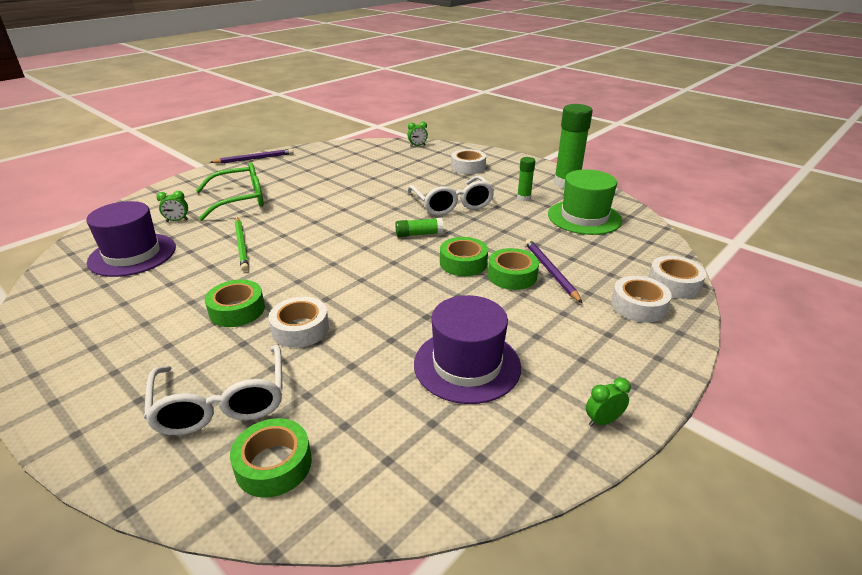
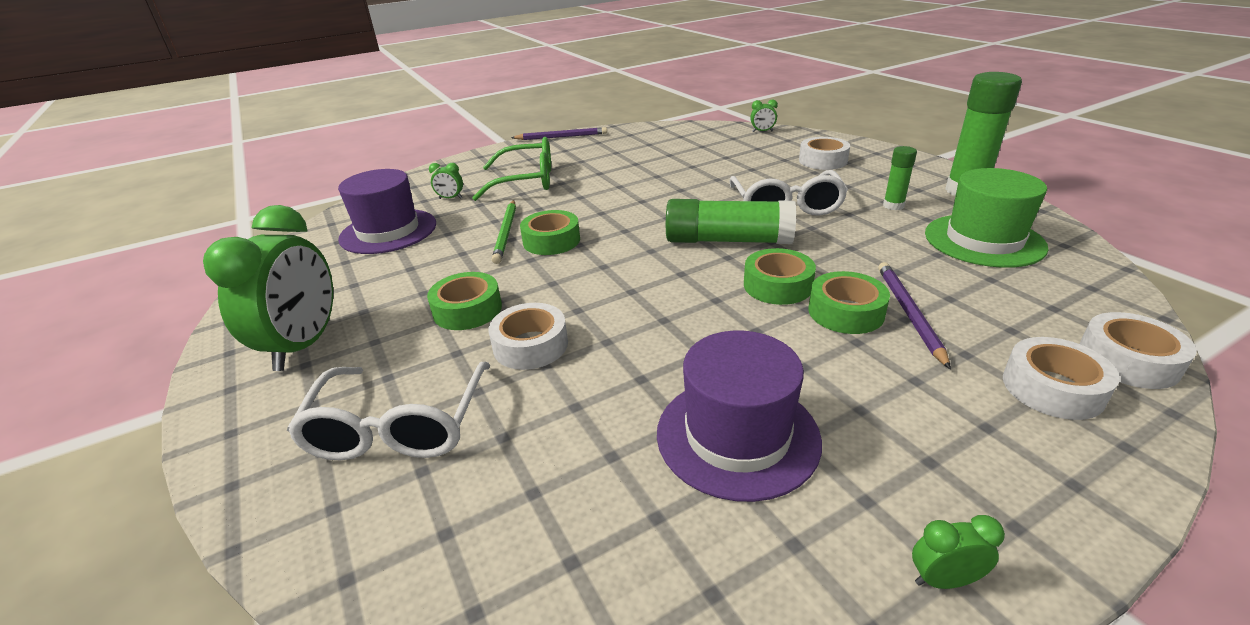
camera: 20 degrees right, 0 degrees up
green tape [230,418,312,498] -> green tape moved to [520,210,580,255]
green glue stick [395,218,444,237] -> green glue stick [666,199,796,244], size x1.95
none -> green clock [203,205,333,371]

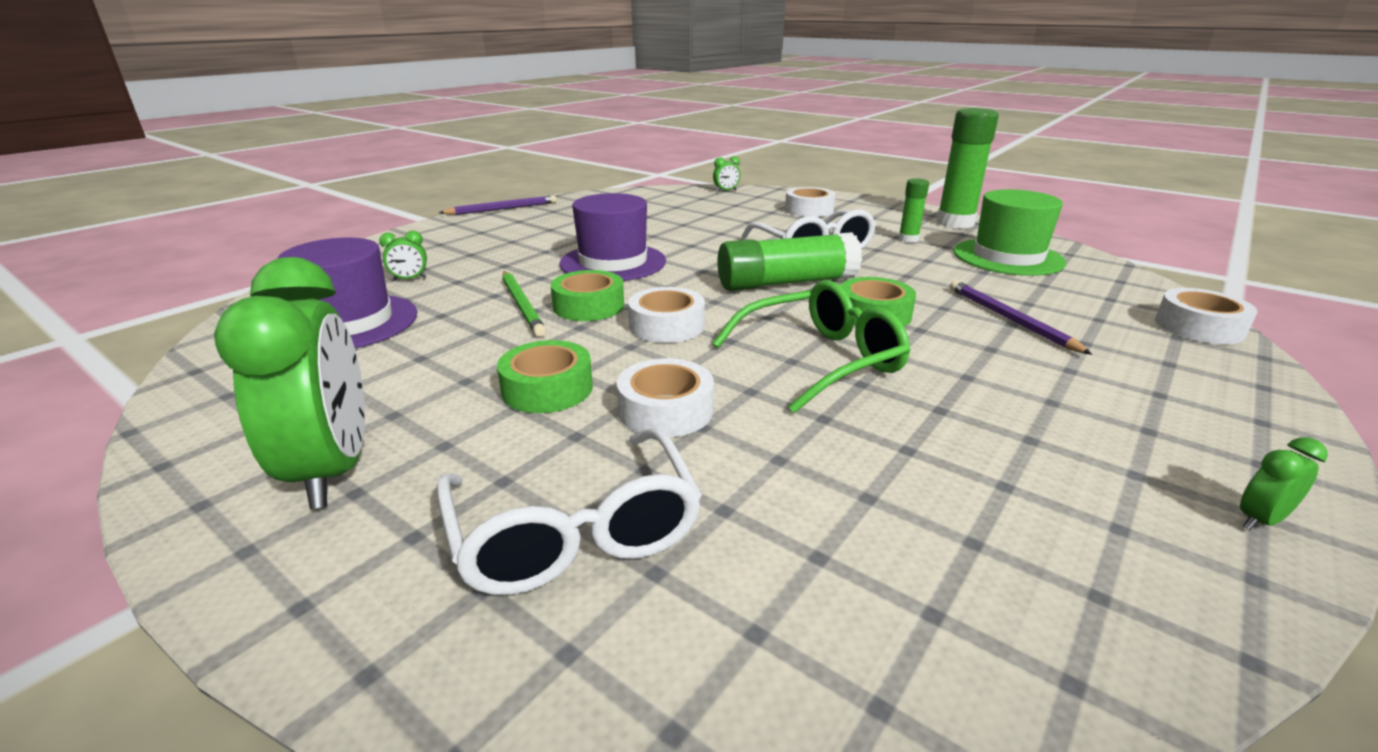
camera: 25 degrees left, 5 degrees down
green glasses [472,137,551,201] -> green glasses moved to [712,280,911,413]
purple hat [657,331,822,502] -> purple hat moved to [560,193,666,281]
green tape [809,271,890,334] -> none
white tape [1003,337,1119,420] -> white tape moved to [628,287,705,343]

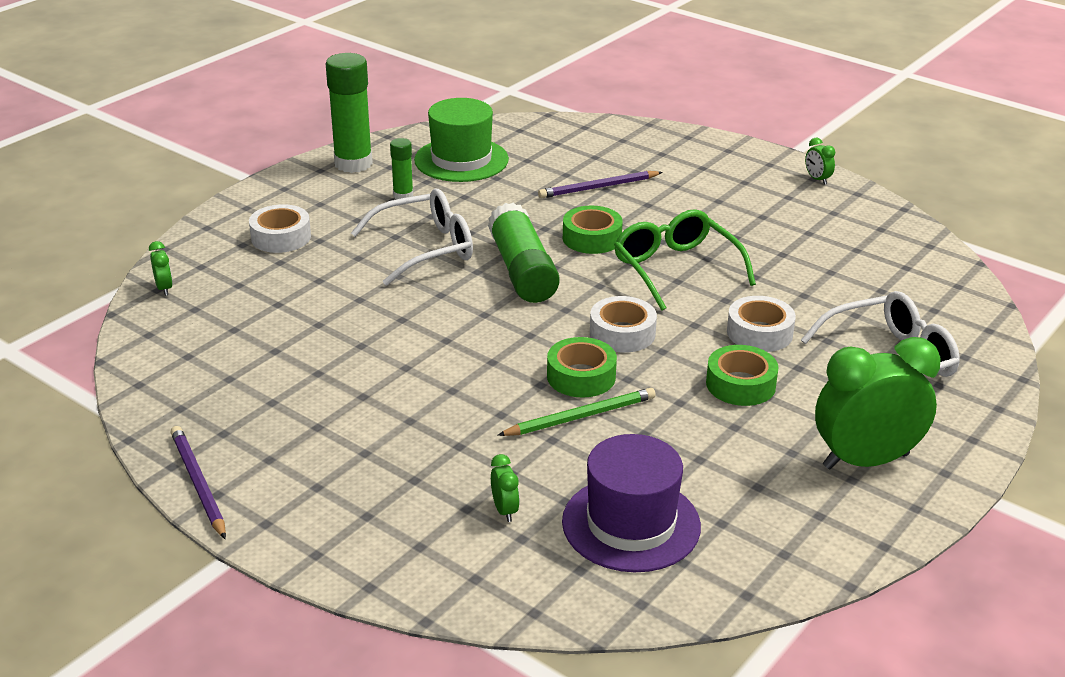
camera: 90 degrees left, 5 degrees up
purple hat [560,193,666,281] -> none
white tape [1155,288,1257,344] -> none

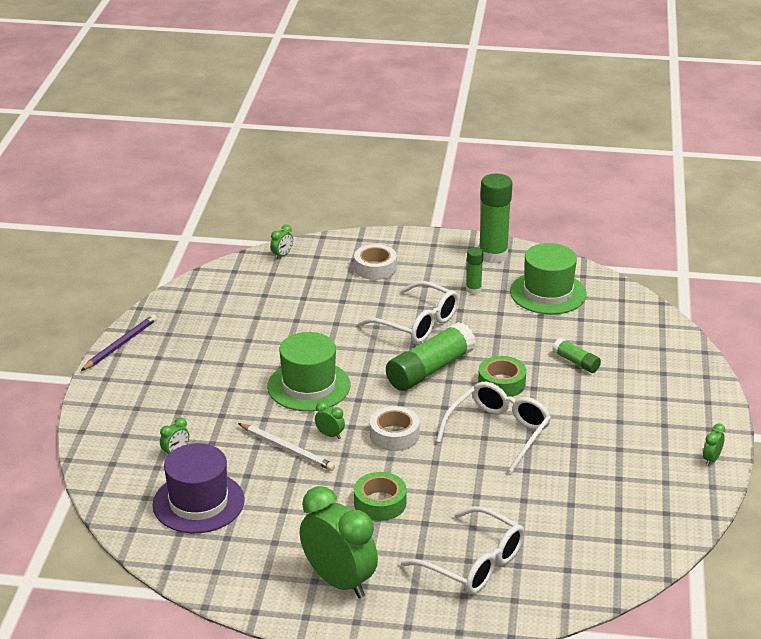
camera: 60 degrees right, 0 degrees up
green pencil [498,388,656,436] -> white pencil [238,423,335,471]
purple pencil [538,171,663,198] -> green glue stick [552,338,601,373]
green tape [547,337,617,398] -> green clock [315,402,345,439]
green glasses [614,209,756,310] -> white glasses [436,382,551,473]
white tape [727,296,796,352] -> none
none -> green hat [267,332,350,411]

